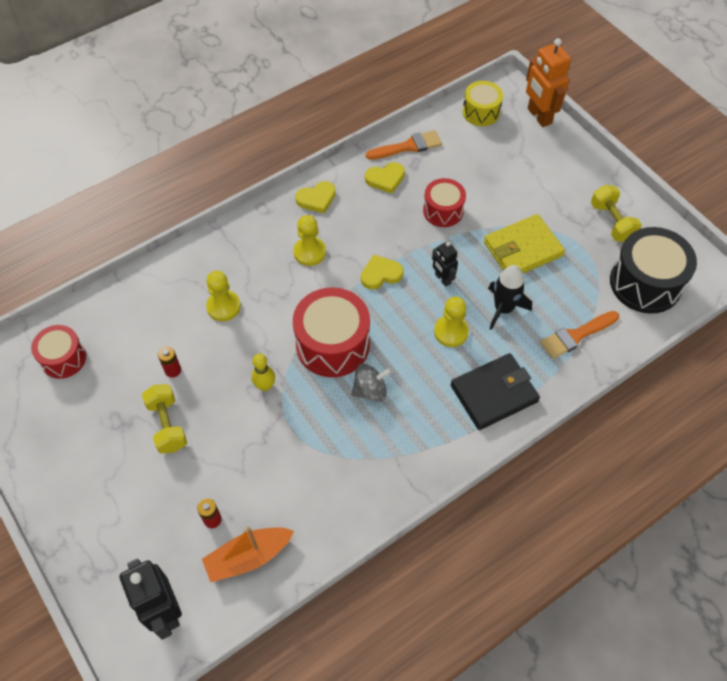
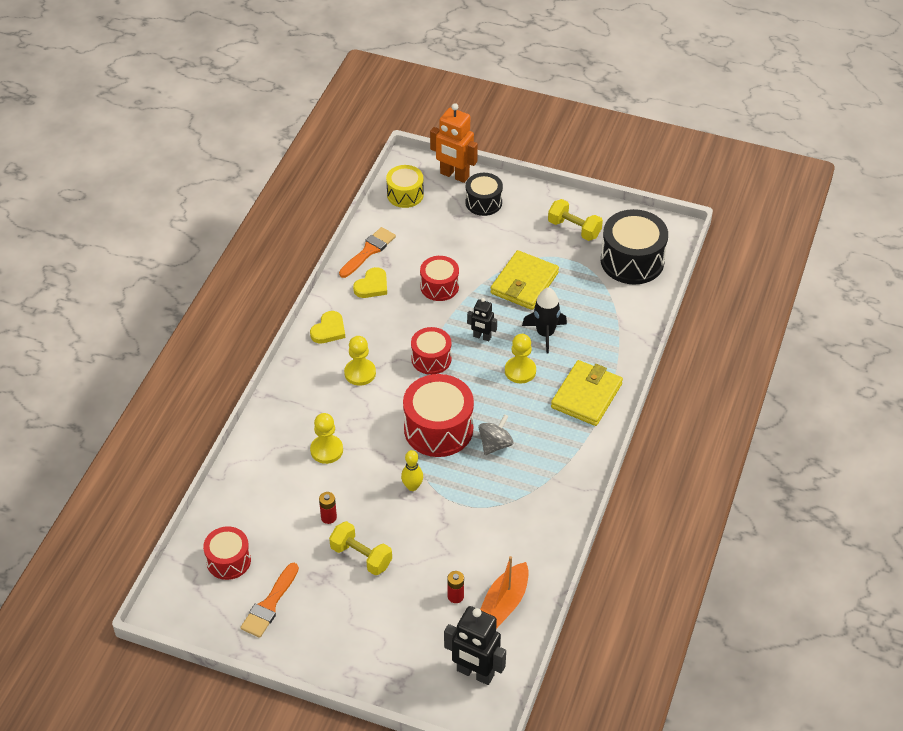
camera: 35 degrees left, 10 degrees down
yellow heart [361,255,404,290] -> red drum [411,327,452,375]
black wallet [451,353,540,430] -> yellow wallet [551,360,623,426]
orange brush [540,311,619,359] -> orange brush moved to [240,563,299,638]
none -> black drum [465,173,503,216]

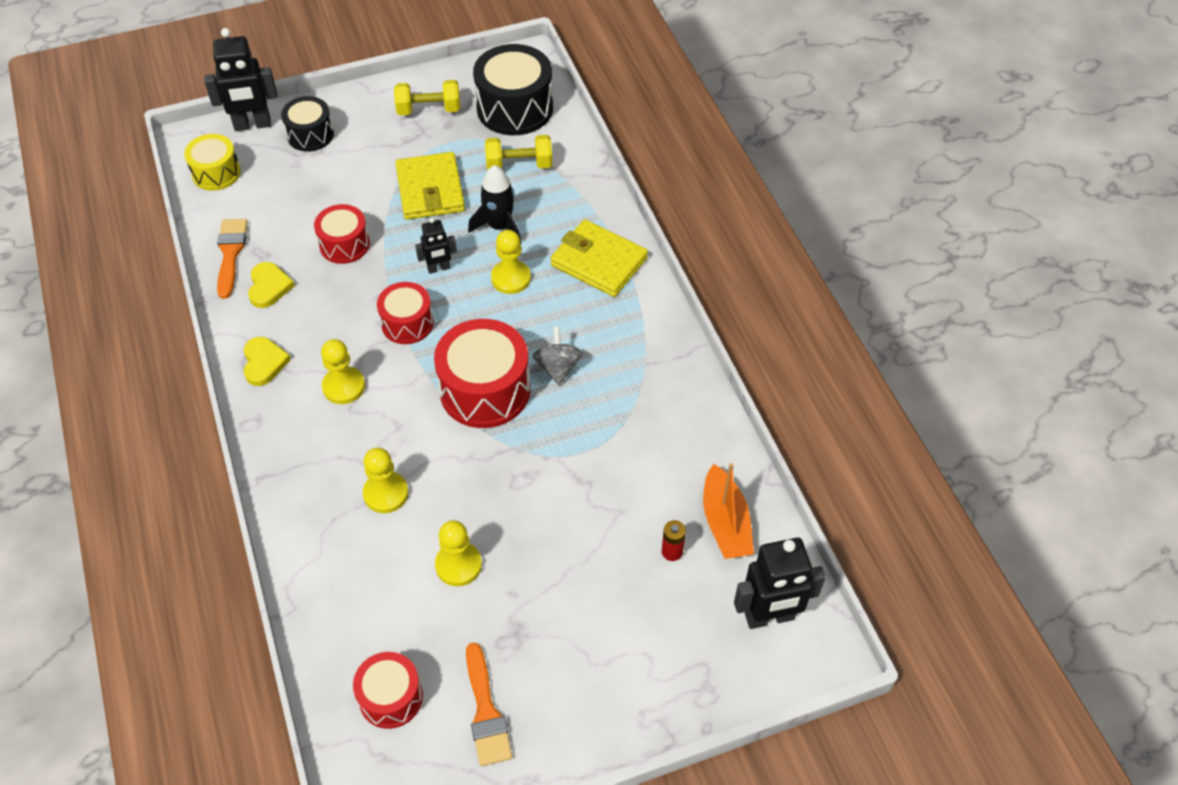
camera: 40 degrees left, 5 degrees up
red battery [319,492,337,524] -> yellow pawn [435,520,482,586]
yellow dumbbell [329,521,392,575] -> yellow dumbbell moved to [485,135,552,170]
yellow bowling pin [401,450,423,491] -> none
orange robot [430,103,478,183] -> black robot [204,28,277,131]
yellow wallet [551,360,623,426] -> yellow wallet turned 45 degrees counterclockwise [550,219,648,297]

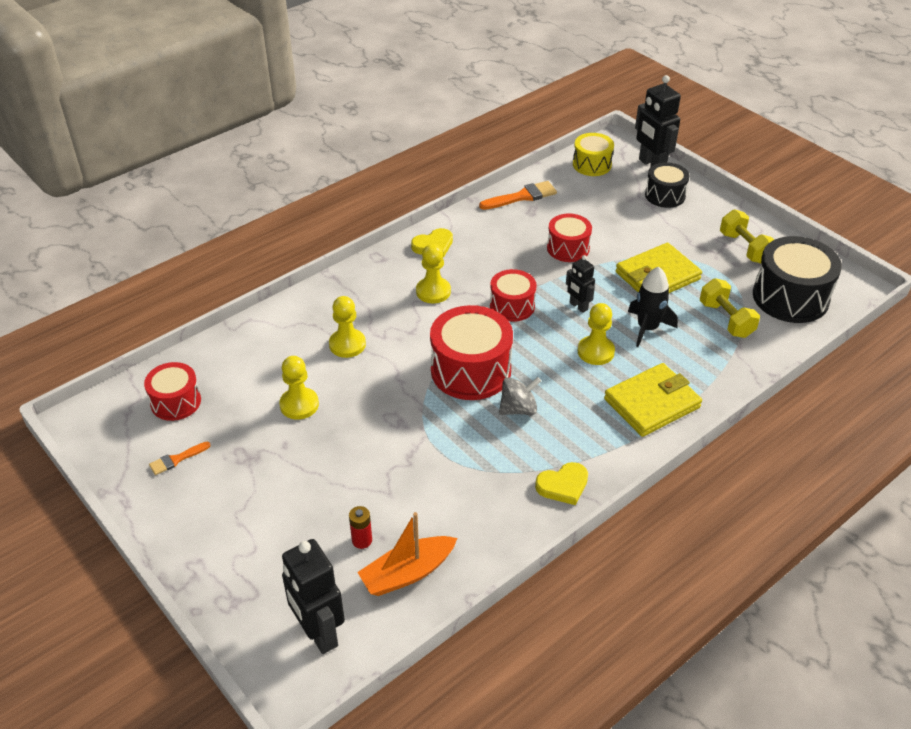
camera: 70 degrees right, 10 degrees down
yellow heart [248,262,295,308] -> yellow heart moved to [535,462,588,505]
orange brush [466,643,512,766] -> orange brush [149,442,211,475], size x0.60
yellow wallet [550,219,648,297] -> yellow wallet turned 45 degrees clockwise [604,363,702,437]

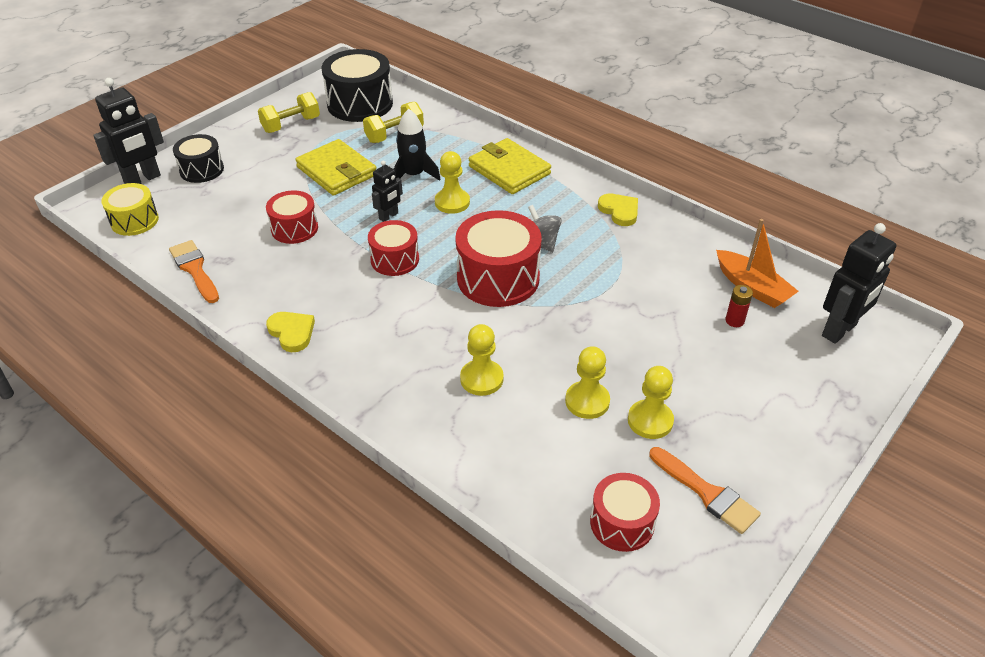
camera: 100 degrees left, 0 degrees up
orange brush [149,442,211,475] -> orange brush [649,447,761,534], size x1.68
yellow pawn [416,244,451,303] -> yellow pawn moved to [628,366,674,439]

